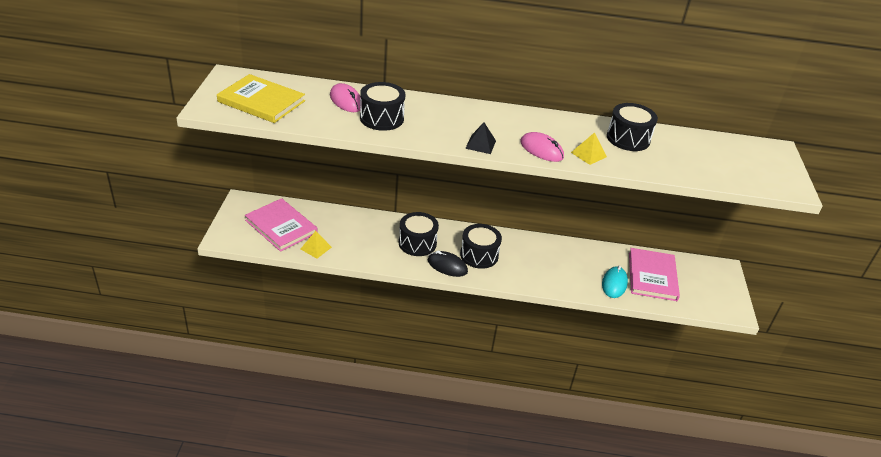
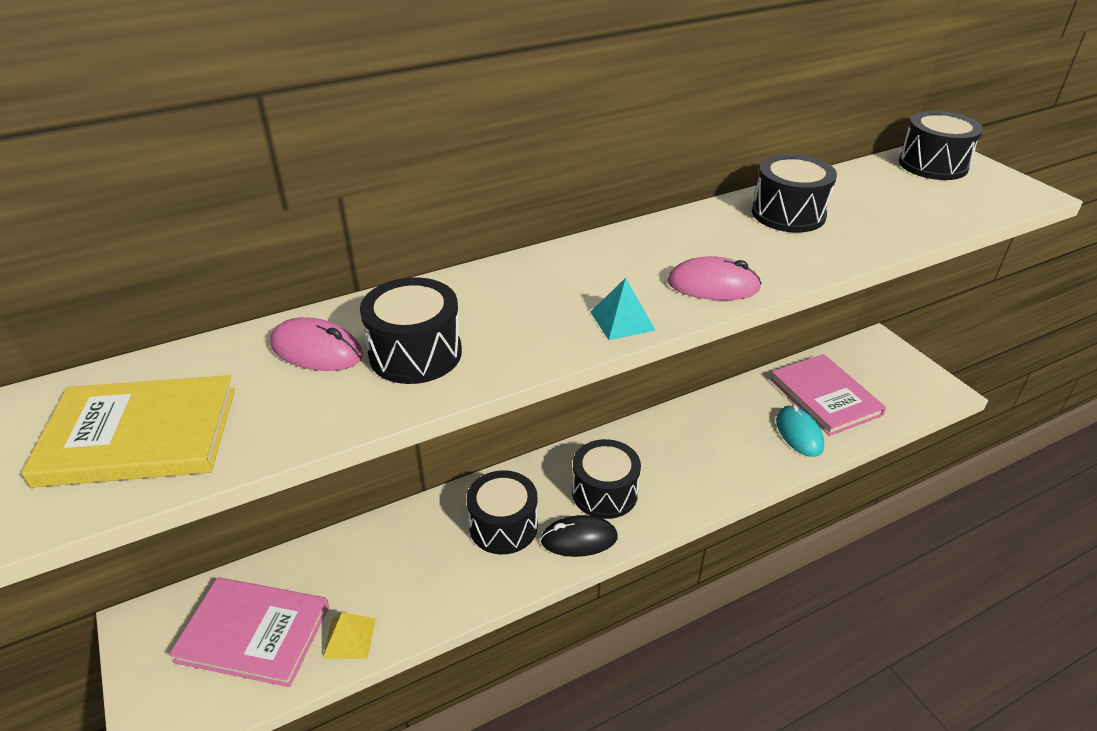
camera: 30 degrees left, 0 degrees up
black pyramid [465,123,496,154] -> turquoise pyramid [590,278,655,340]
yellow pyramid [571,132,607,165] -> none
none -> black drum [899,111,983,180]

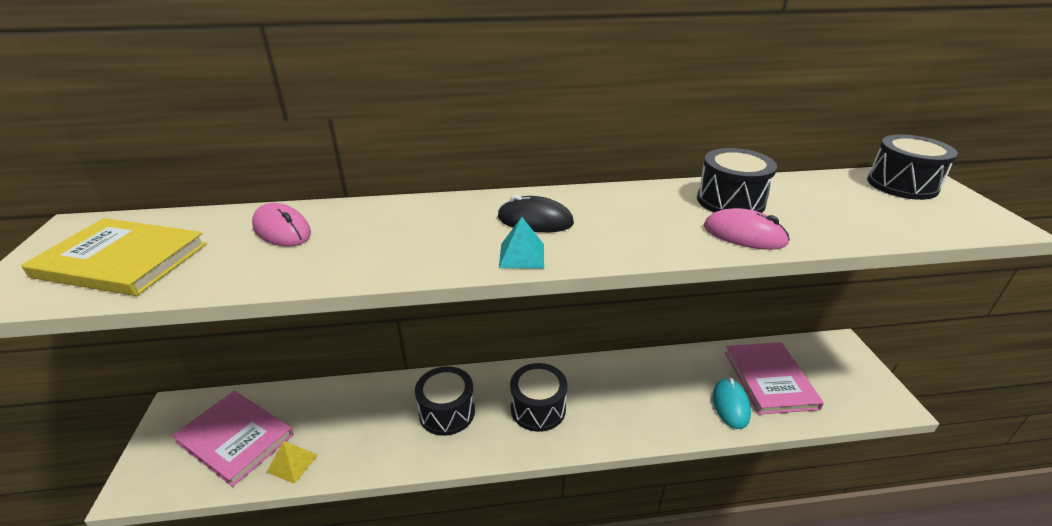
camera: 20 degrees right, 5 degrees down
black drum [360,277,462,384] -> none
black mouse [540,515,618,557] -> black mouse moved to [498,195,574,232]
pink mouse [667,256,762,300] -> pink mouse moved to [704,208,790,250]

